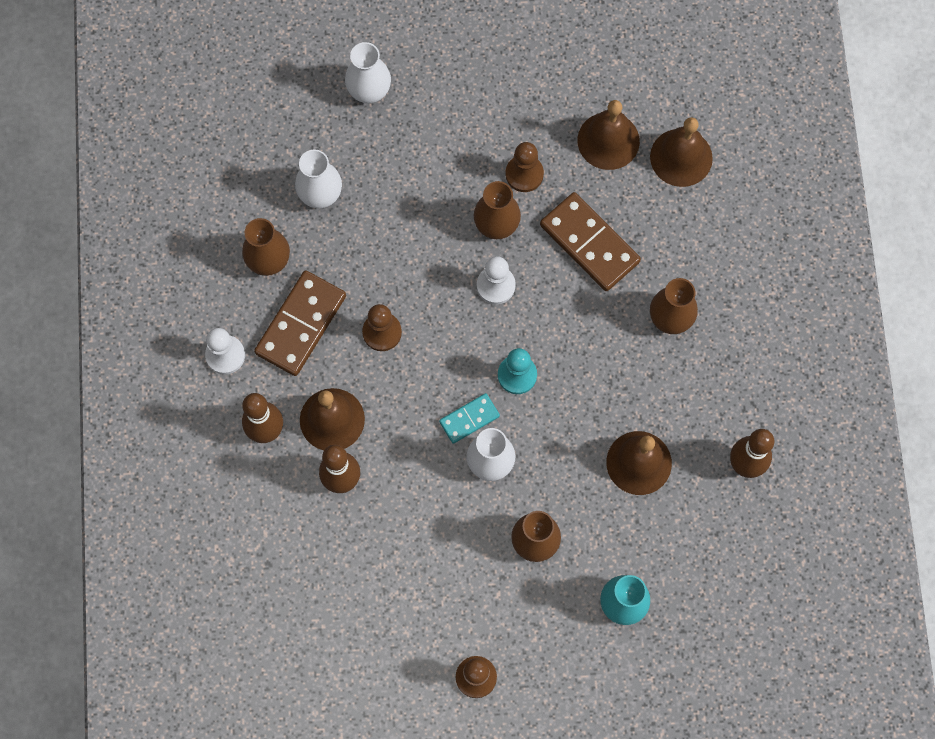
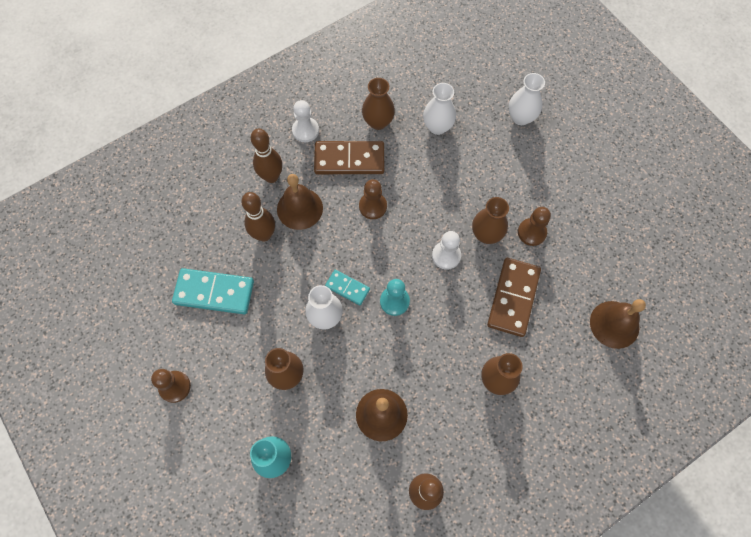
camera: 60 degrees right, 5 degrees down
brown bell [577,100,640,170] -> none
none -> turquoise domino [172,268,254,314]

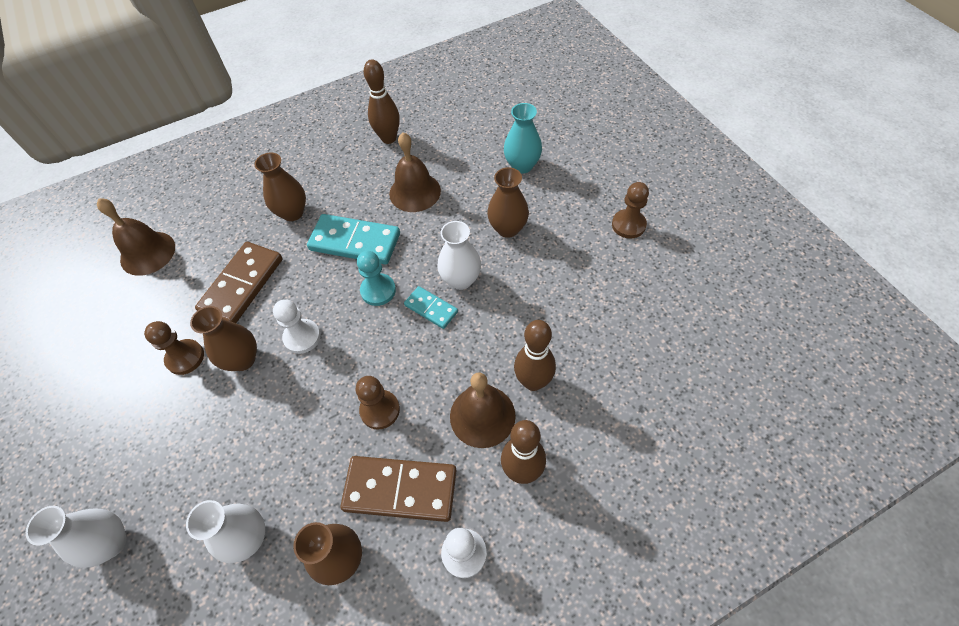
camera: 170 degrees left, 10 degrees down
turquoise domino [172,268,254,314] -> turquoise domino moved to [307,214,400,264]

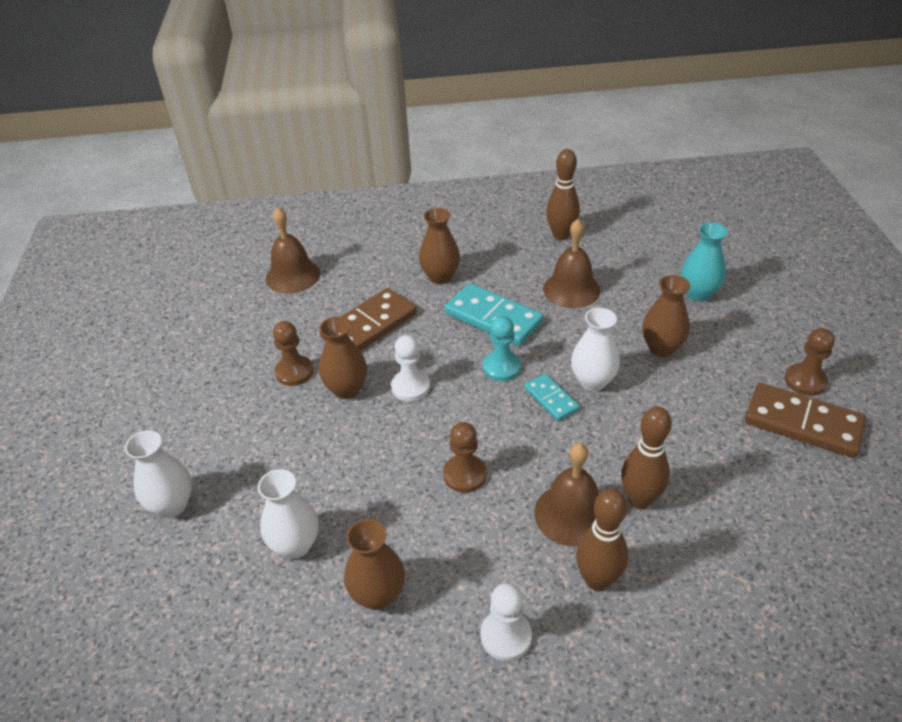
camera: 20 degrees right, 15 degrees down
brown domino [340,456,457,522] -> brown domino moved to [745,383,866,458]

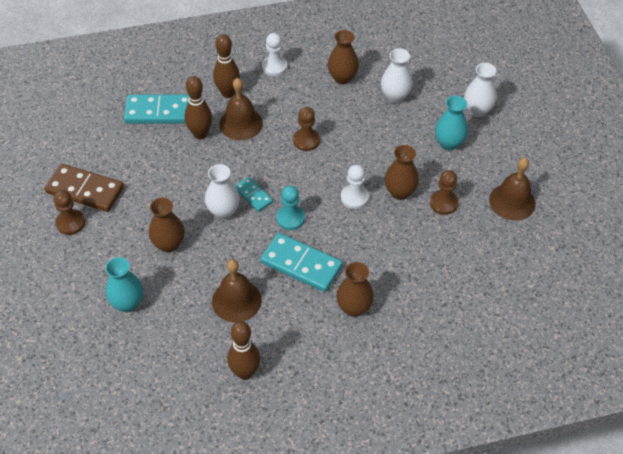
camera: 170 degrees right, 10 degrees up
brown bell [266,207,320,294] -> brown bell moved to [489,158,536,220]
brown domino [320,288,417,351] -> none
none -> turquoise domino [124,95,189,123]
none -> turquoise vase [435,96,468,150]

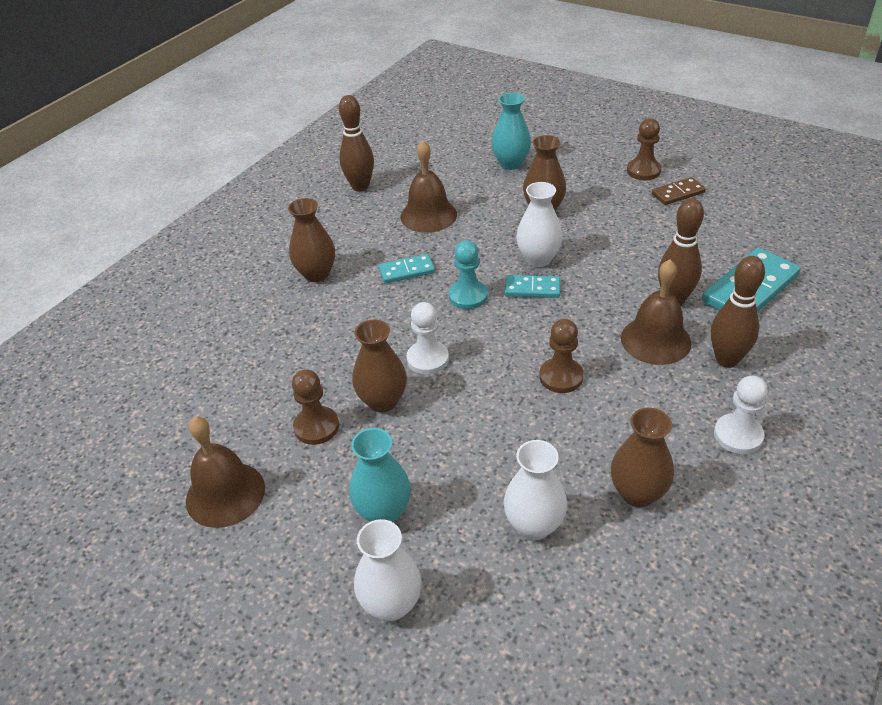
camera: 140 degrees right, 10 degrees down
brown domino [45,164,124,212] -> brown domino [652,177,706,205], size x0.55
turquoise domino [261,233,343,292] -> turquoise domino [379,254,435,284], size x0.55

